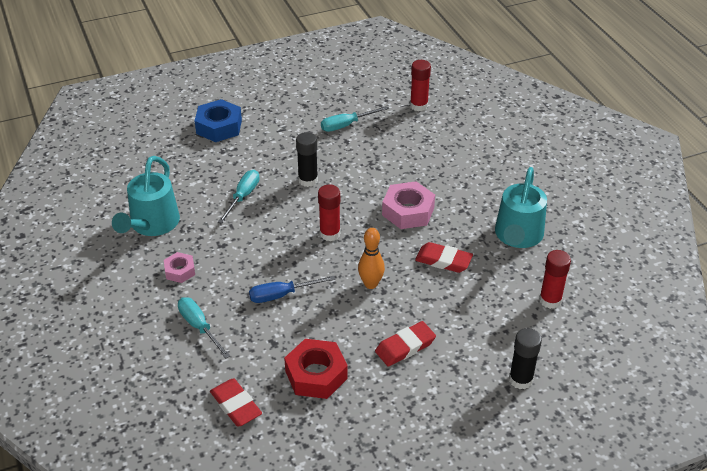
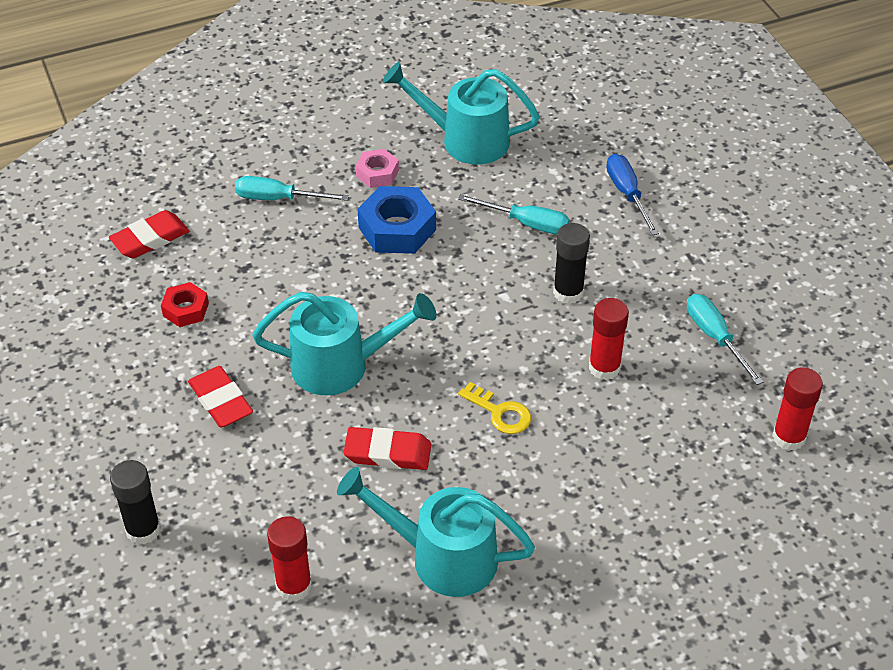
camera: 90 degrees right, 5 degrees up
turquoise screwdriver [178,297,230,358] -> turquoise screwdriver turned 135 degrees counterclockwise [235,176,349,201]
blue nut [195,99,242,142] -> blue nut moved to [357,186,436,254]
blue screwdriver [249,276,335,303] -> blue screwdriver moved to [606,154,659,235]
red nut [284,339,348,399] -> red nut [161,282,209,327], size x0.58
red glue stick [318,184,341,241] -> red glue stick moved to [589,298,629,380]
orange bowling pin [358,228,385,289] -> turquoise watering can [253,292,437,396]
pink nut [382,181,435,229] -> yellow key [458,382,531,434]
red eraser [415,242,473,273] -> red eraser turned 75 degrees clockwise [343,427,431,470]

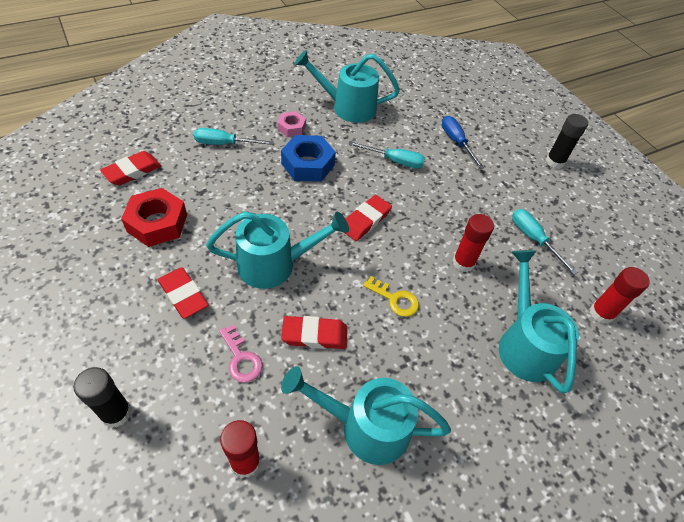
camera: 10 degrees left, 5 degrees up
red nut [161,282,209,327] -> red nut [121,188,187,247], size x1.73
black glue stick [553,223,590,304] -> black glue stick moved to [546,114,588,169]
none -> pink key [219,325,263,383]
none -> red eraser [344,195,392,241]
none -> turquoise watering can [499,250,579,394]

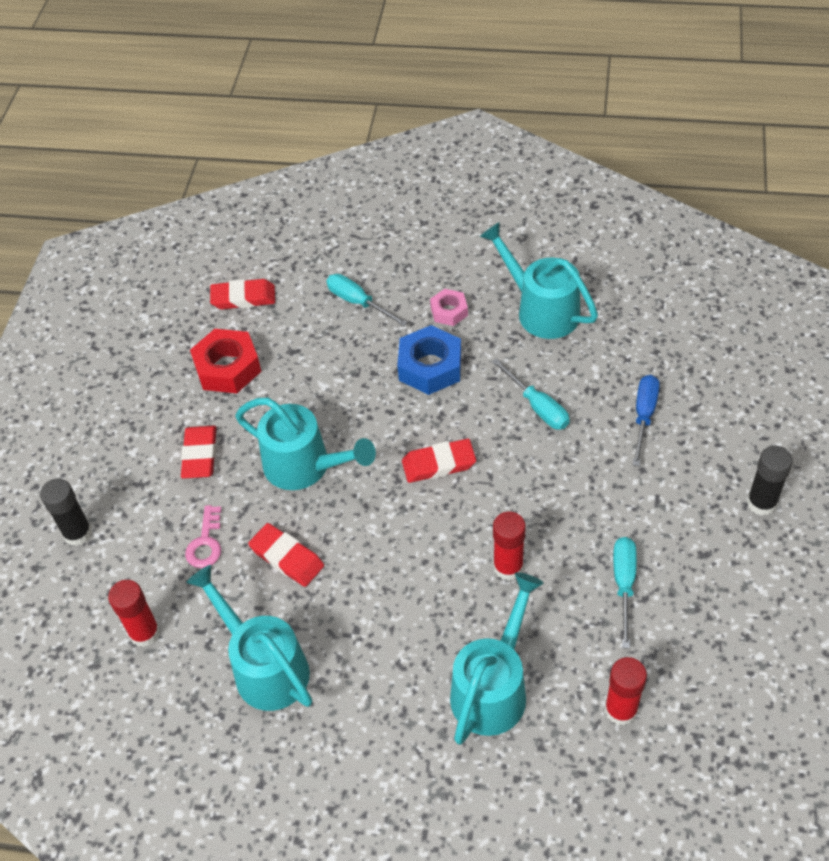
camera: 45 degrees right, 0 degrees up
yellow key [363,276,419,317] -> none

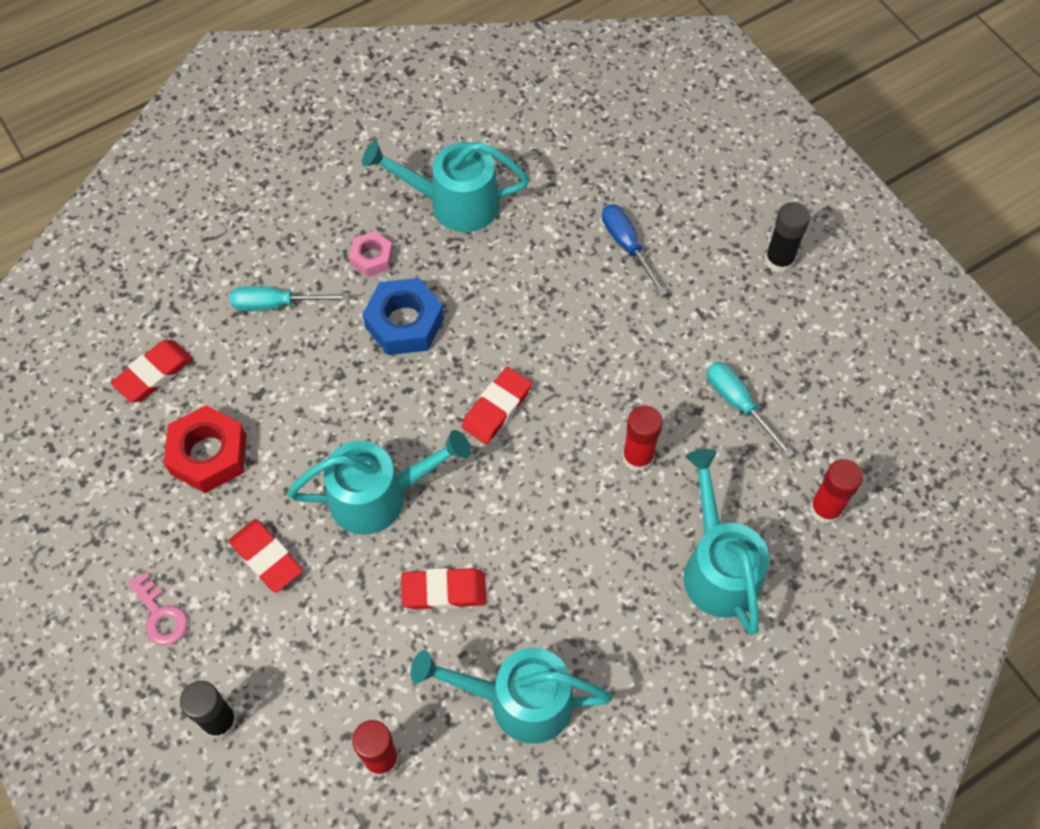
camera: 45 degrees left, 10 degrees up
pink key [185,505,222,568] -> pink key moved to [129,572,188,646]
turquoise screwdriver [492,358,570,430] -> none

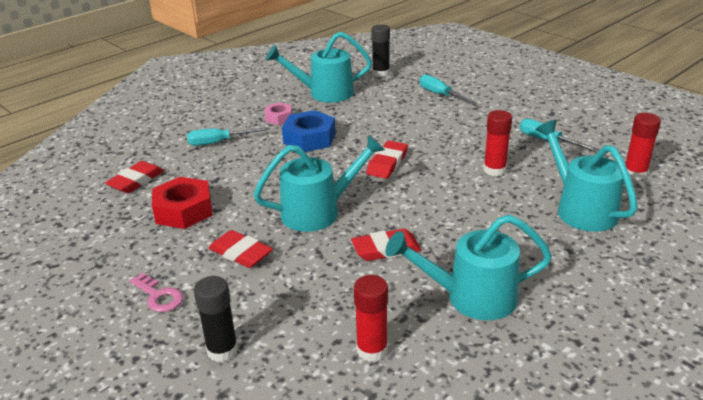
camera: 10 degrees left, 30 degrees down
blue screwdriver [602,204,667,296] -> turquoise screwdriver [419,74,476,104]
black glue stick [765,202,810,273] -> black glue stick moved to [371,24,390,77]

